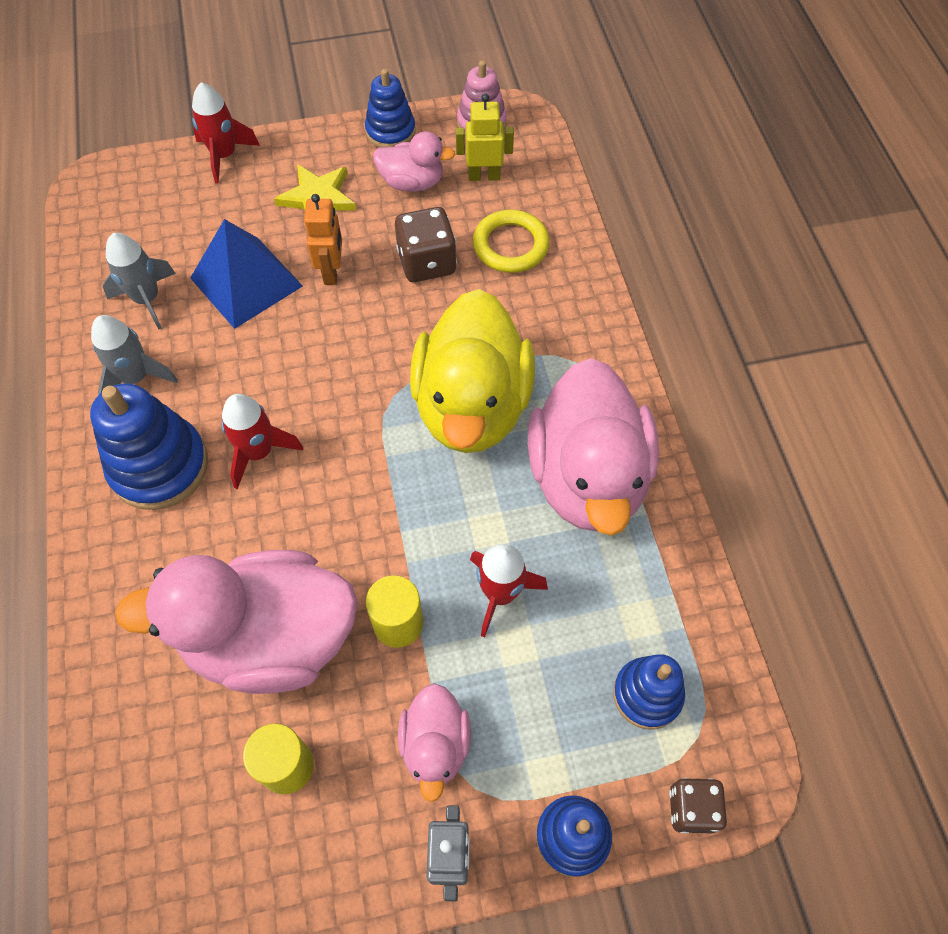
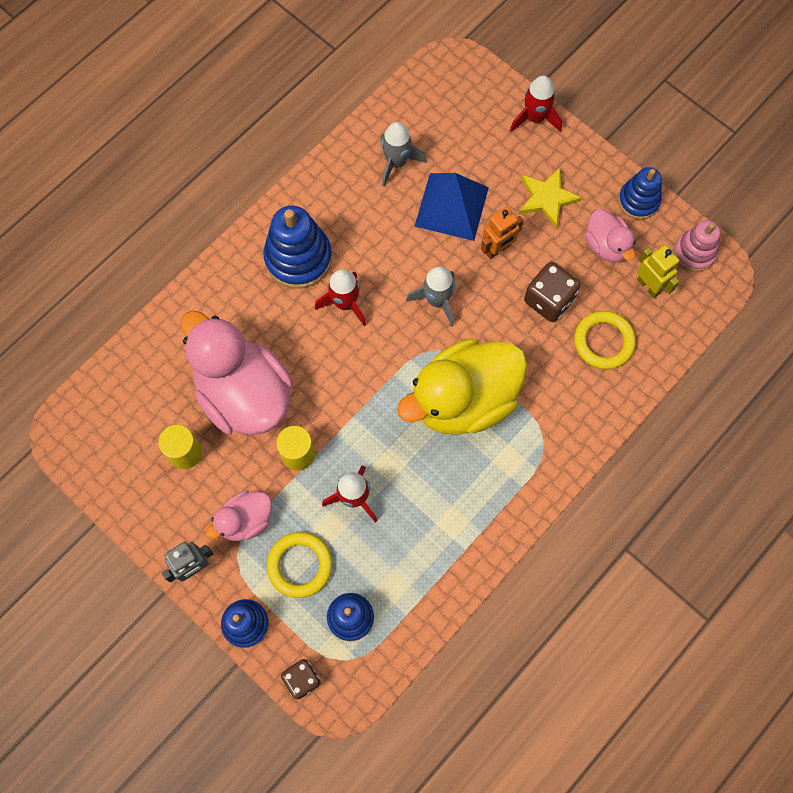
camera: 55 degrees right, 10 degrees up
grey rocket [91,315,178,394] -> grey rocket moved to [406,266,455,327]
pink duck [528,358,659,536] -> none
none -> yellow ring [267,532,332,598]

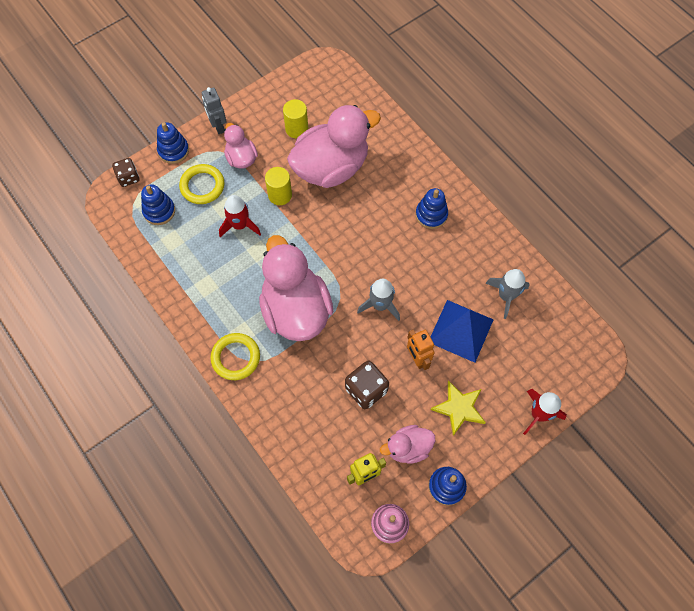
camera: 100 degrees right, 5 degrees down
blue stacking toy [263,206,332,289] -> blue stacking toy [415,188,448,229], size x0.63
red rocket [315,269,366,326] -> none
yellow duck [397,338,527,435] -> pink duck [259,235,333,341]
yellow ring [574,311,636,369] -> yellow ring moved to [210,333,260,380]

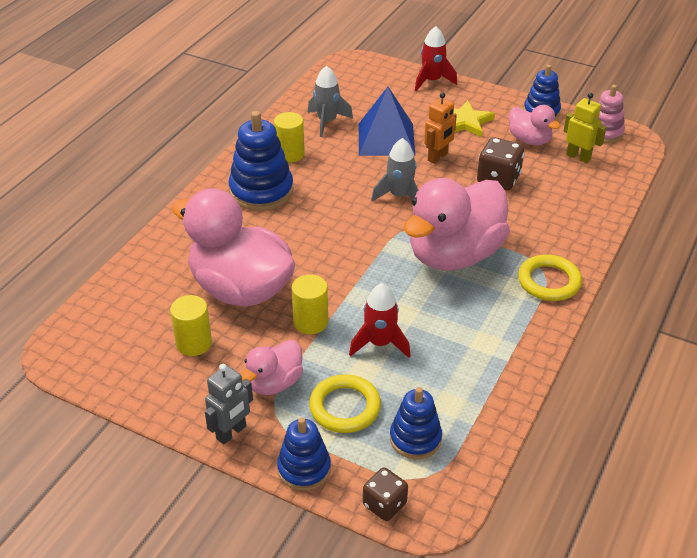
camera: 115 degrees left, 25 degrees down
blue stacking toy [415,188,448,229] -> blue stacking toy [228,111,293,211], size x1.59
none -> yellow cylinder [274,112,305,163]

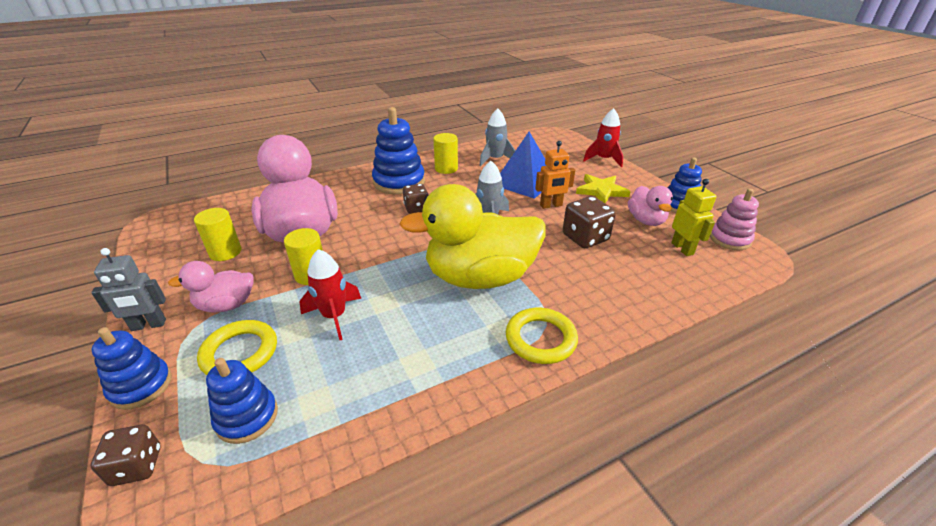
camera: 35 degrees right, 5 degrees down
pink duck [404,178,510,271] -> yellow duck [400,184,546,289]
none -> brown dice [403,184,429,214]

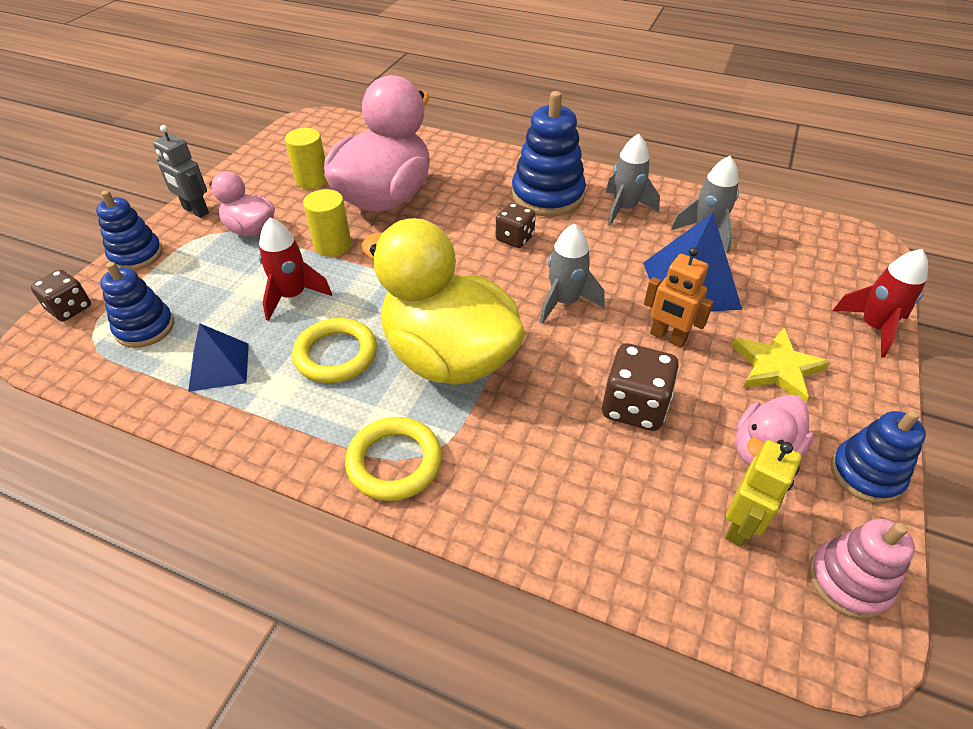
camera: 50 degrees right, 10 degrees up
yellow ring [197,320,277,375] -> yellow ring moved to [292,318,377,383]
yellow cylinder [433,133,458,174] -> grey rocket [606,134,660,226]
none -> blue pyramid [188,323,249,392]

